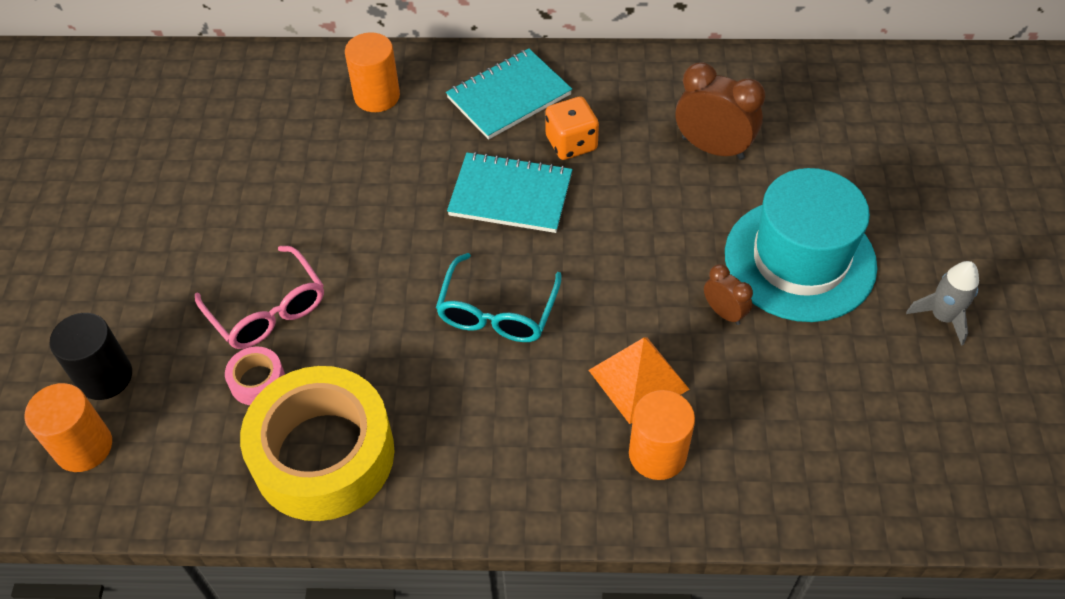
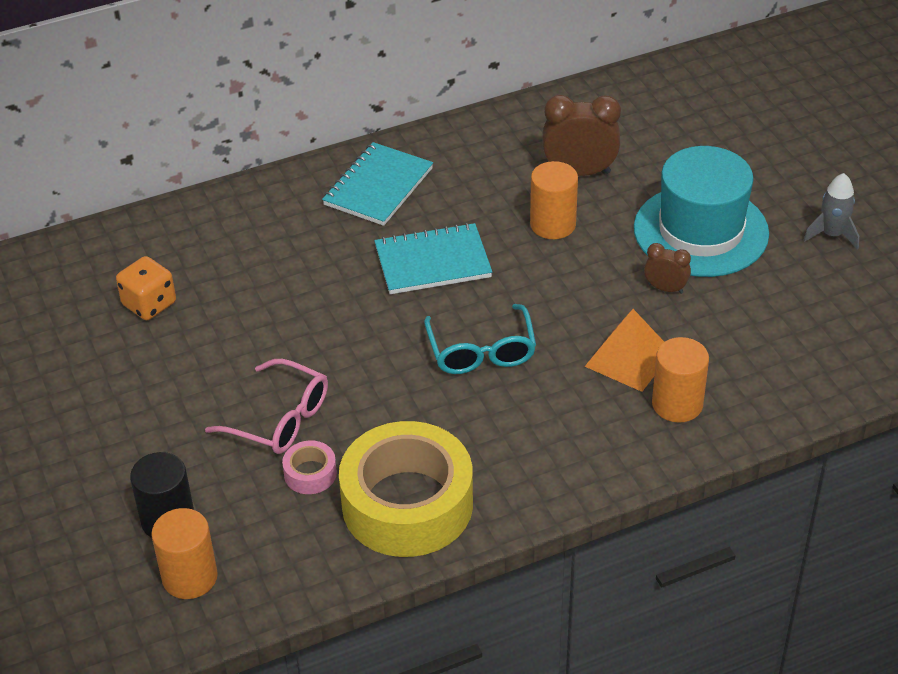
camera: 25 degrees left, 10 degrees down
orange cylinder [345,32,400,112] -> orange cylinder moved to [530,161,578,239]
orange dice [545,96,599,160] -> orange dice moved to [116,256,176,320]

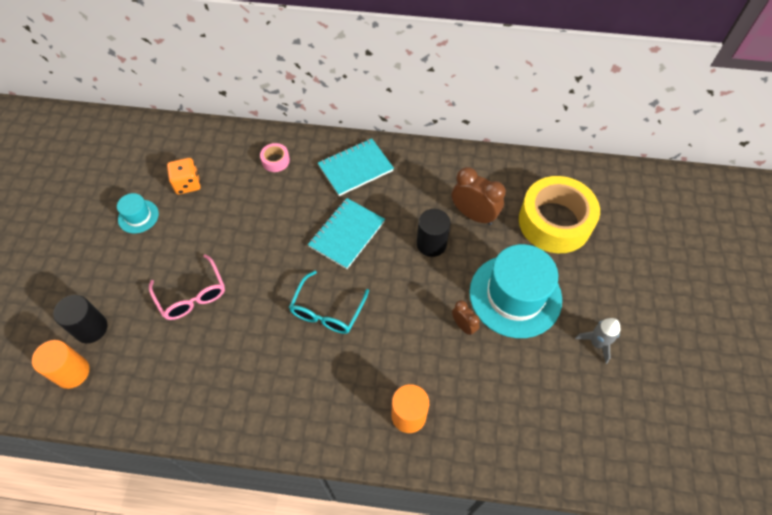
camera: 30 degrees right, 15 degrees up
pink tape [282,440,337,494] -> pink tape moved to [260,143,290,172]
yellow tape [339,421,473,557] -> yellow tape moved to [519,176,600,253]
turquoise notebook [374,223,492,294] -> turquoise notebook turned 75 degrees counterclockwise [308,198,385,269]
orange cylinder [530,161,578,239] -> black cylinder [417,209,451,257]
orange pyramid [584,309,664,392] -> none
none -> turquoise hat [117,193,159,233]

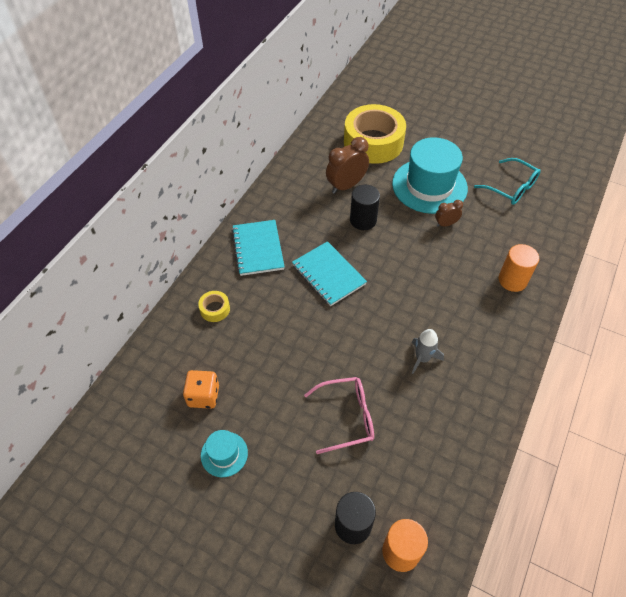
camera: 70 degrees left, 5 degrees down
pink tape [260,143,290,172] -> yellow tape [198,291,230,322]
turquoise glasses [289,271,369,334] -> turquoise glasses moved to [474,158,541,205]
grey rocket [575,318,620,364] -> grey rocket moved to [411,329,444,374]

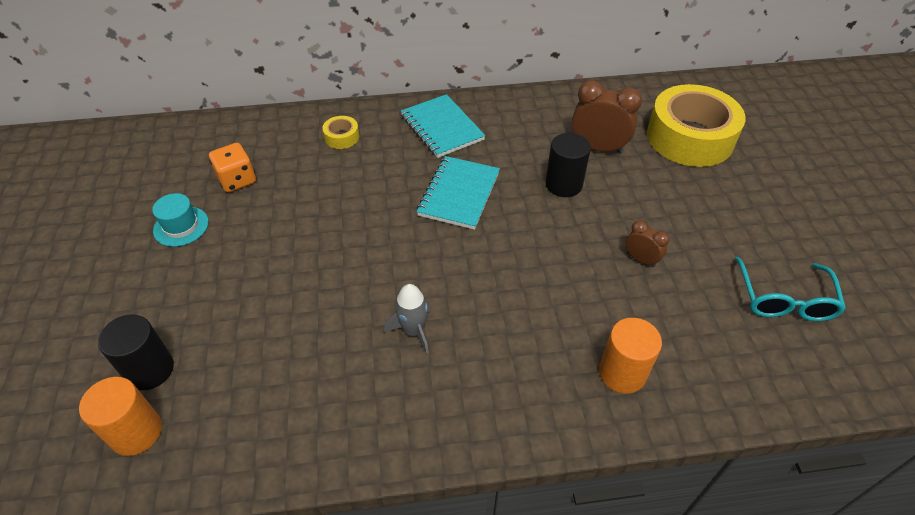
camera: 55 degrees right, 5 degrees down
turquoise notebook [232,220,285,276] -> turquoise notebook turned 75 degrees counterclockwise [401,94,485,158]
pink glasses [304,377,374,454] -> none
turquoise hat [392,137,468,214] -> none

